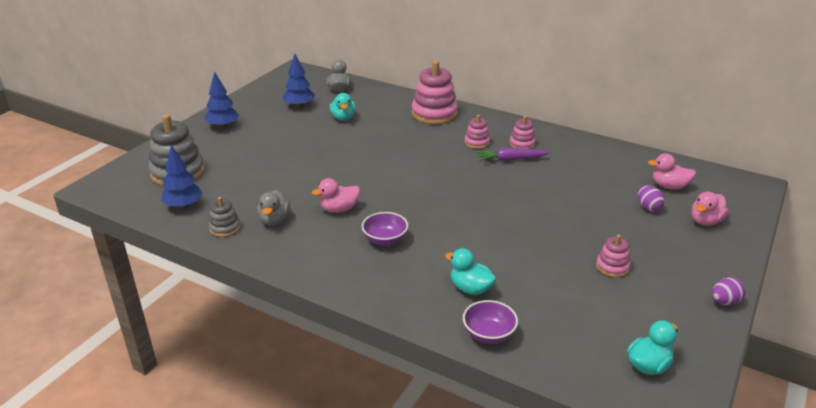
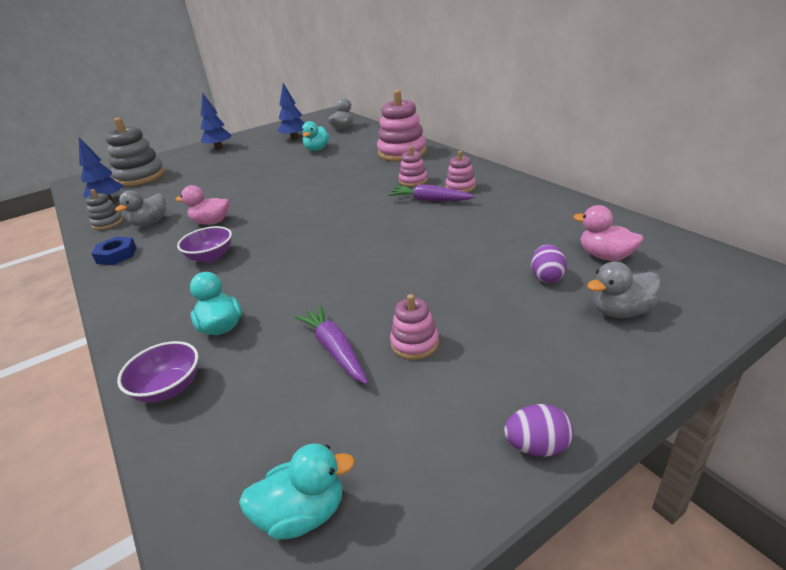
camera: 30 degrees right, 0 degrees up
pink duck [692,192,729,226] -> grey duck [587,262,661,318]
none -> blue nut [91,237,137,265]
none -> purple carrot [294,305,368,384]

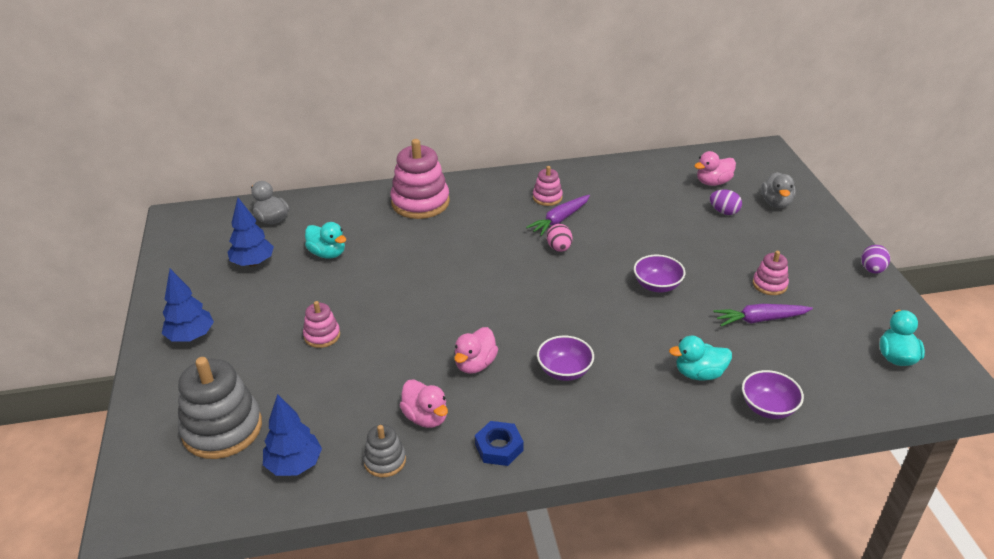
camera: 70 degrees left, 5 degrees up
grey duck [115,190,166,226] -> pink duck [400,379,448,428]
pink stacking toy [399,146,428,187] -> pink stacking toy moved to [303,301,340,348]
none -> pink egg [547,224,572,252]
none -> purple bowl [634,255,685,293]

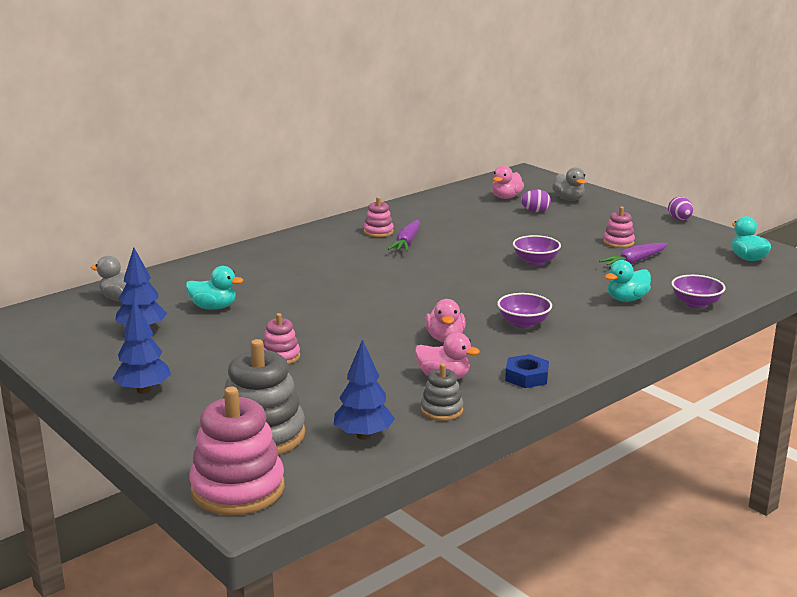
camera: 30 degrees left, 15 degrees down
pink stacking toy [390,139,450,219] -> pink stacking toy moved to [189,387,285,515]
pink egg [547,224,572,252] -> none

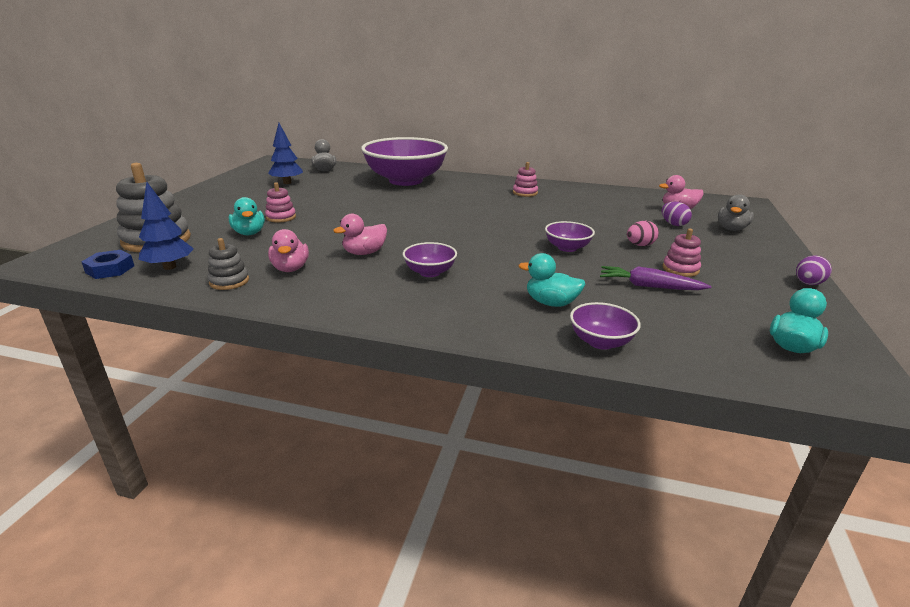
camera: 55 degrees right, 5 degrees up
blue tree [113,300,171,394] -> none
turquoise duck [186,266,243,310] -> turquoise duck moved to [229,197,265,235]
pink stacking toy [189,387,285,515] -> none
purple carrot [388,220,420,252] -> none
blue nut [505,354,549,388] -> blue nut moved to [81,250,134,279]
none -> purple bowl [361,137,448,186]
none -> pink egg [627,221,659,246]

